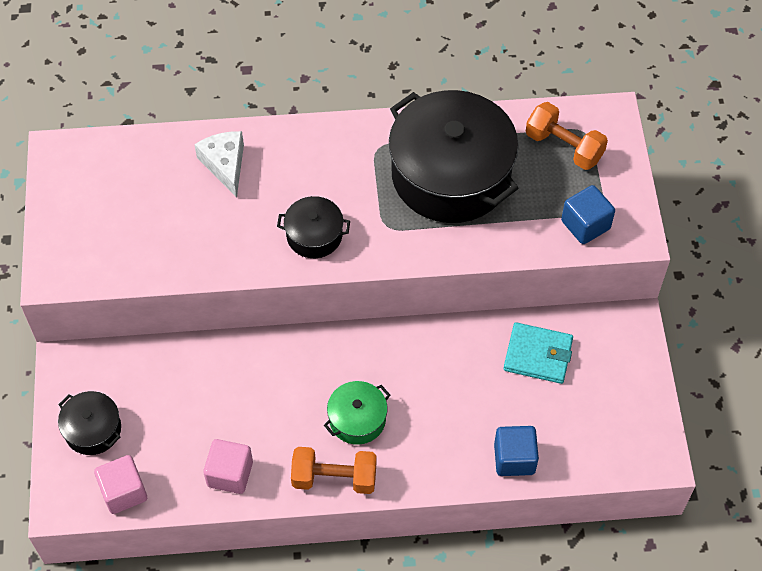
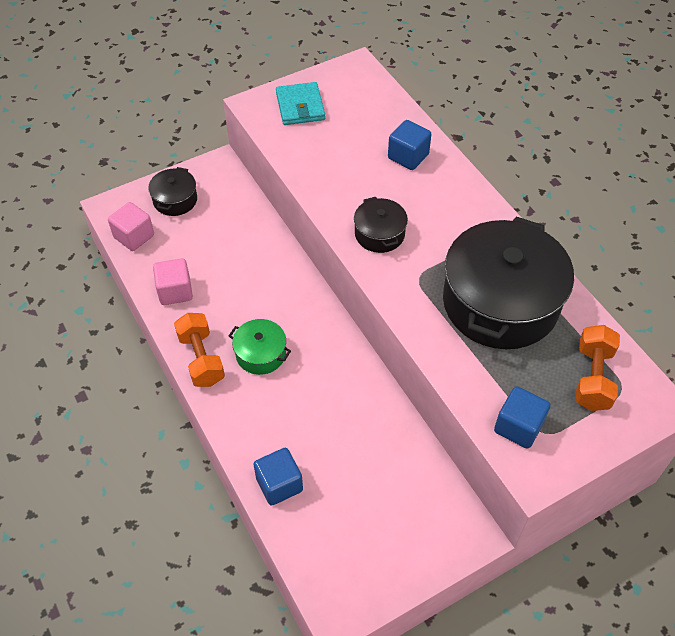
camera: 65 degrees right, 5 degrees down
white cheese [194,131,244,198] -> blue cube [388,120,431,170]
turquoise wallet [503,322,573,384] -> turquoise wallet moved to [276,82,325,125]

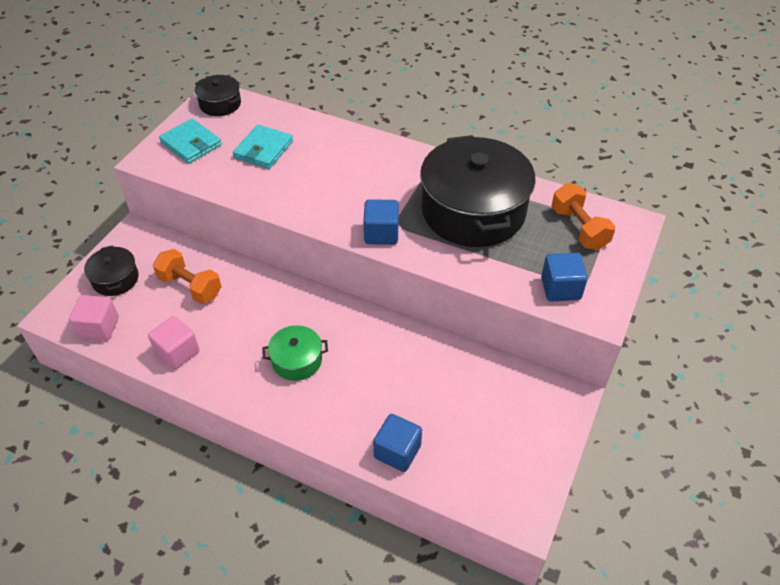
camera: 35 degrees left, 5 degrees down
orange dumbbell [174,313,225,387] -> orange dumbbell moved to [153,249,221,304]
black pot [354,197,408,253] -> black pot moved to [195,75,241,116]
blue cube [388,120,431,170] -> blue cube moved to [363,199,399,245]
none -> turquoise wallet [233,125,293,169]

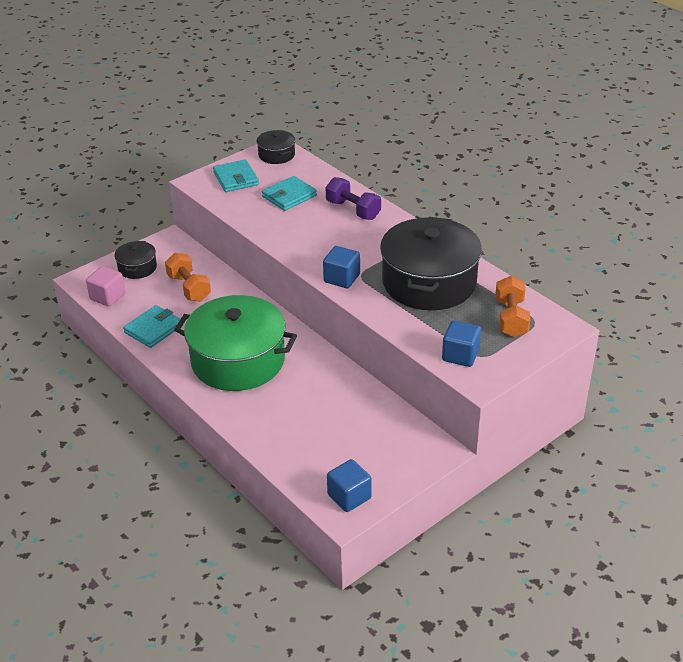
camera: 25 degrees right, 10 degrees down
pink cube [148,316,199,369] -> turquoise wallet [123,305,183,348]
green pot [262,325,328,381] -> green pot [174,295,297,391], size x2.18
blue cube [373,414,422,472] -> blue cube moved to [327,459,372,512]
none -> purple dumbbell [326,177,381,220]

